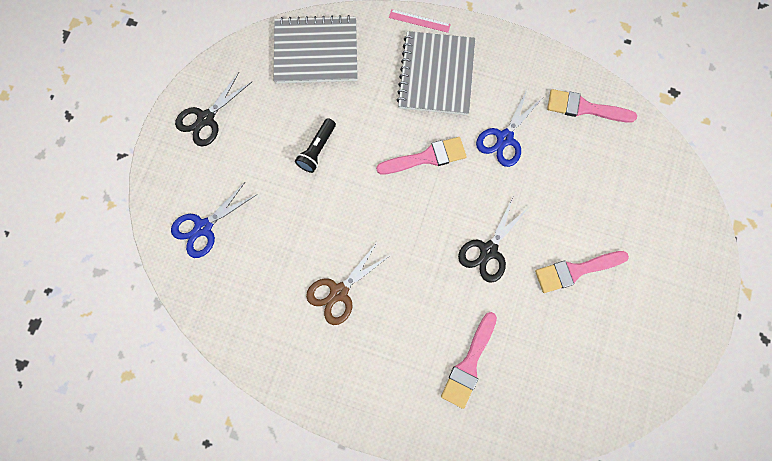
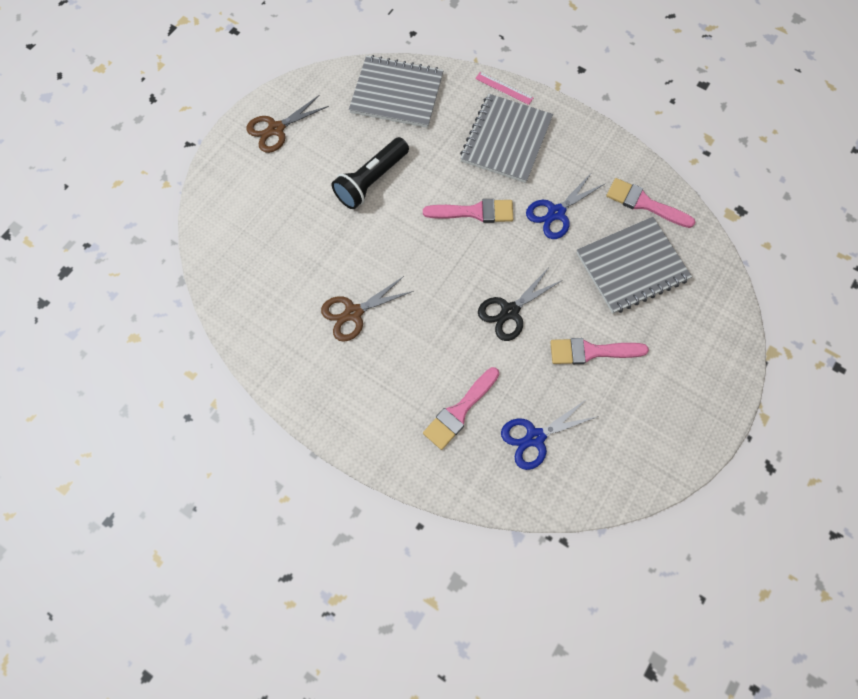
camera: 15 degrees right, 5 degrees down
blue scissors [171,181,256,258] -> blue scissors moved to [501,399,599,470]
black scissors [175,72,252,146] -> brown scissors [246,95,329,153]
black flashlight [295,118,336,173] -> black flashlight [332,137,409,209], size x1.57
none -> grey notebook [576,217,692,314]

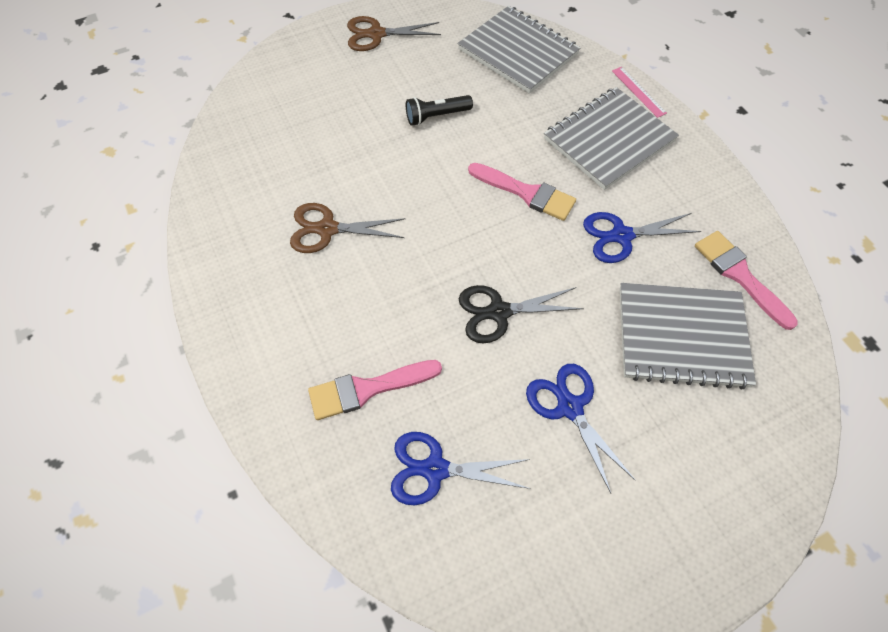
camera: 30 degrees right, 10 degrees down
black flashlight [332,137,409,209] -> black flashlight [406,95,473,126], size x0.64
pink brush [550,338,649,364] -> blue scissors [526,364,635,493]

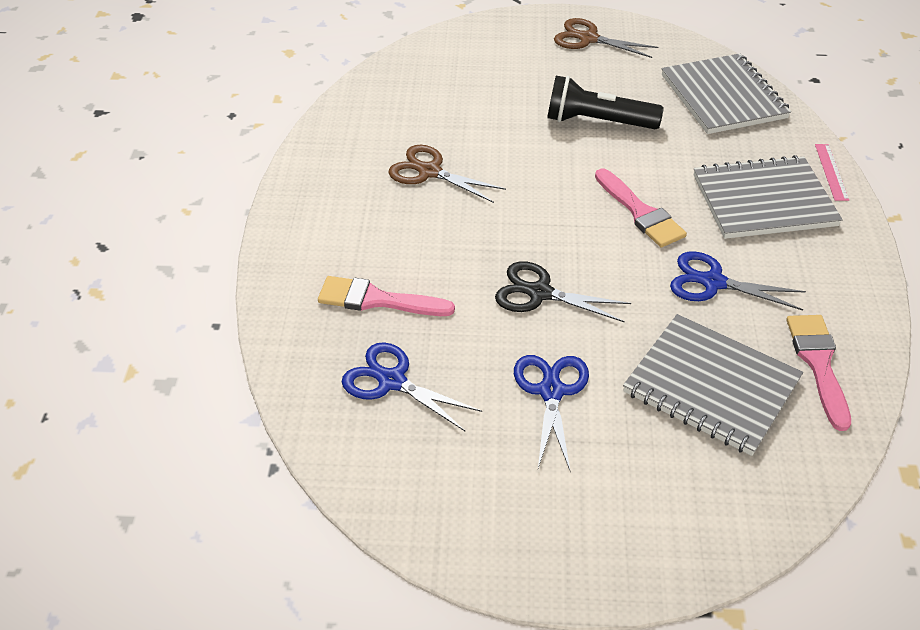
camera: 30 degrees right, 15 degrees down
black flashlight [406,95,473,126] -> black flashlight [547,76,664,129], size x1.57

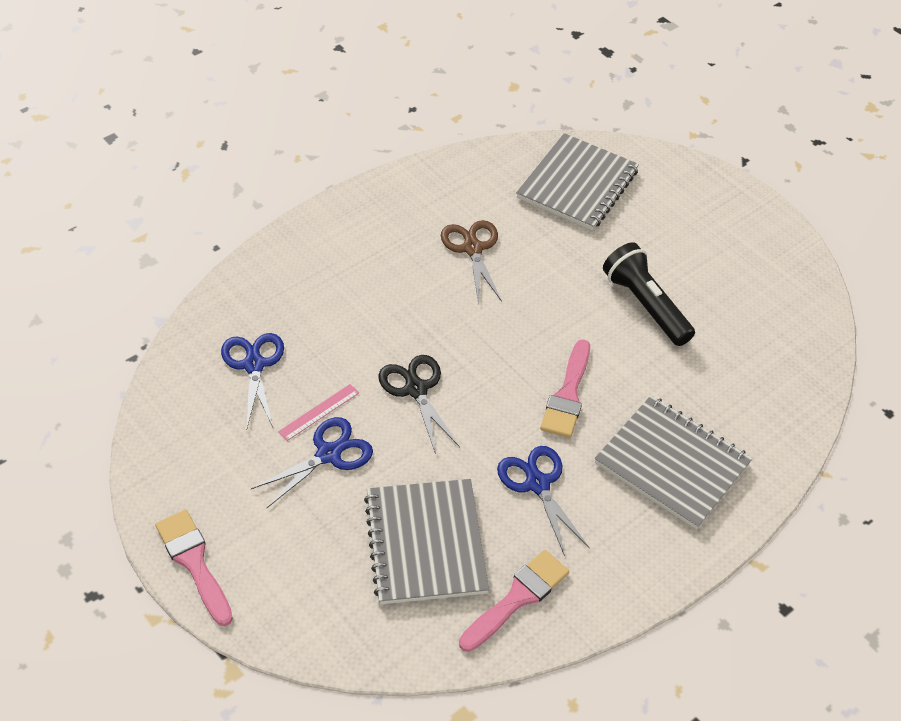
camera: 45 degrees right, 5 degrees up
pink brush [318,276,455,316] -> pink brush moved to [155,510,233,626]
brown scissors [554,18,659,58] -> none
grey notebook [662,53,791,134] -> grey notebook moved to [516,133,639,231]
pink ruler [815,144,849,201] -> pink ruler moved to [278,384,359,441]

